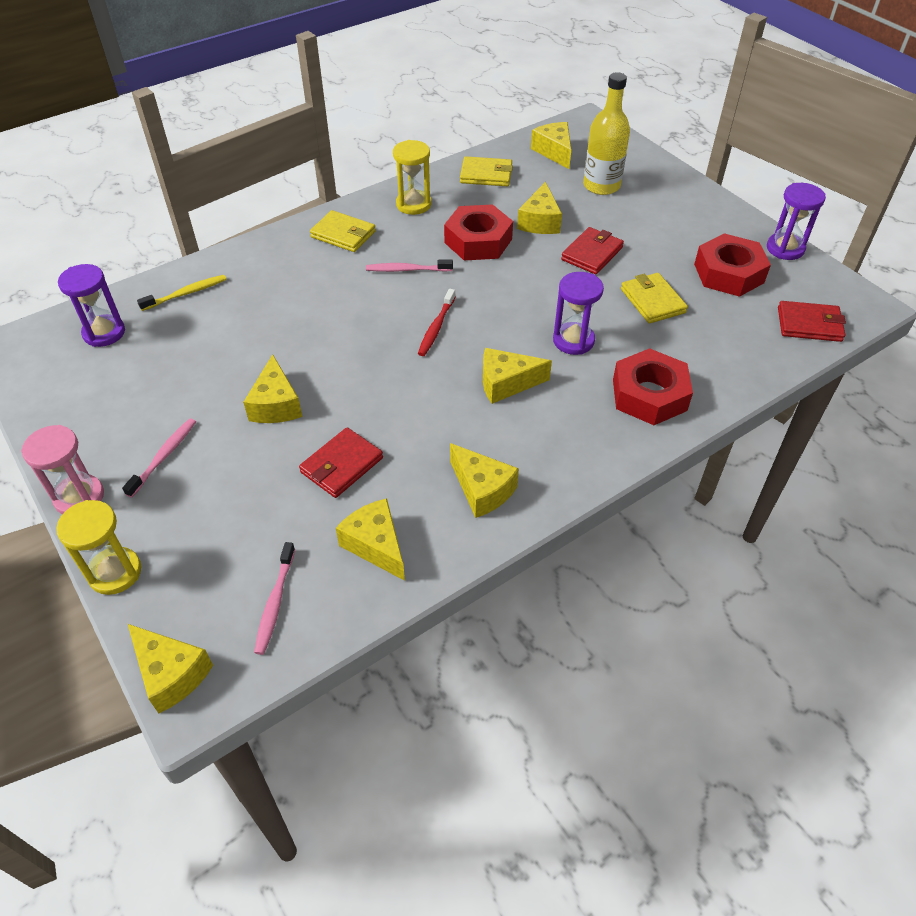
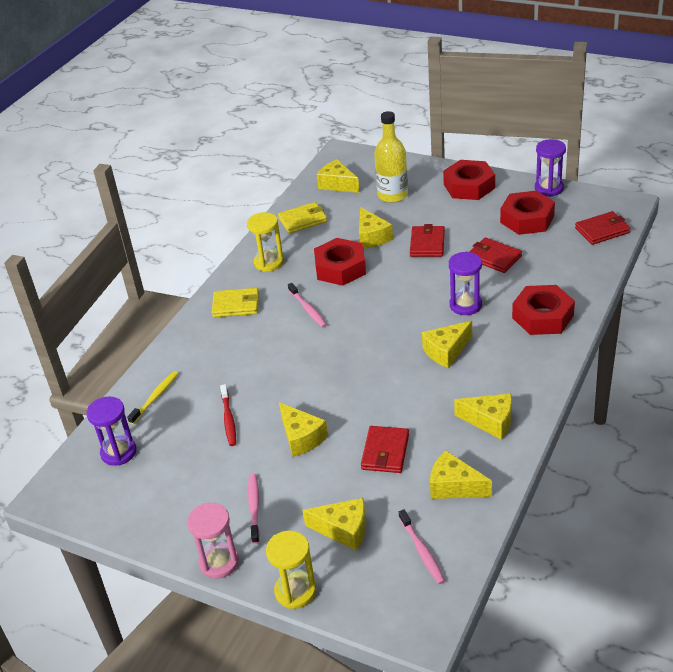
camera: 25 degrees left, 10 degrees down
yellow cheese [128,624,213,714] -> yellow cheese moved to [303,498,366,551]
pink toothbrush [366,260,453,272] -> pink toothbrush turned 90 degrees counterclockwise [288,283,327,327]
red toothbrush [418,289,456,356] -> red toothbrush moved to [220,384,236,446]
yellow wallet [621,273,688,323] -> red wallet [469,237,522,273]
none -> red nut [443,160,495,200]

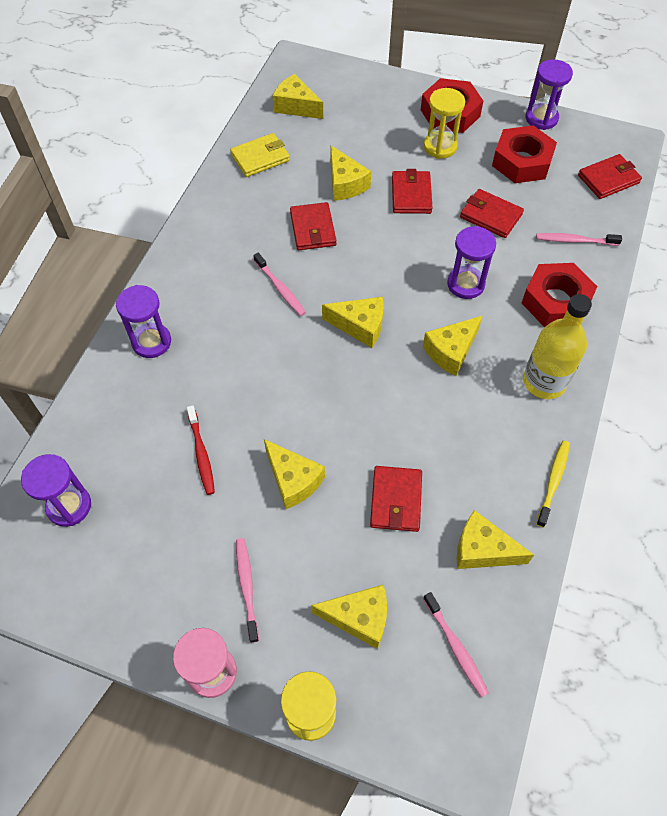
camera: 10 degrees left, 20 degrees up
yellow toothbrush [127,371,179,424] -> yellow toothbrush moved to [536,440,570,527]
yellow wallet [212,288,259,317] -> none
yellow hourglass [247,212,284,272] -> yellow hourglass moved to [424,88,465,159]
red nut [314,238,366,286] -> red wallet [290,202,336,250]
yellow bottle [374,111,408,203] -> yellow bottle moved to [523,294,592,399]
yellow cheese [454,393,512,440] -> yellow cheese moved to [322,297,384,348]
none -> purple hourglass [116,285,171,358]
none -> pink toothbrush [536,233,622,246]

